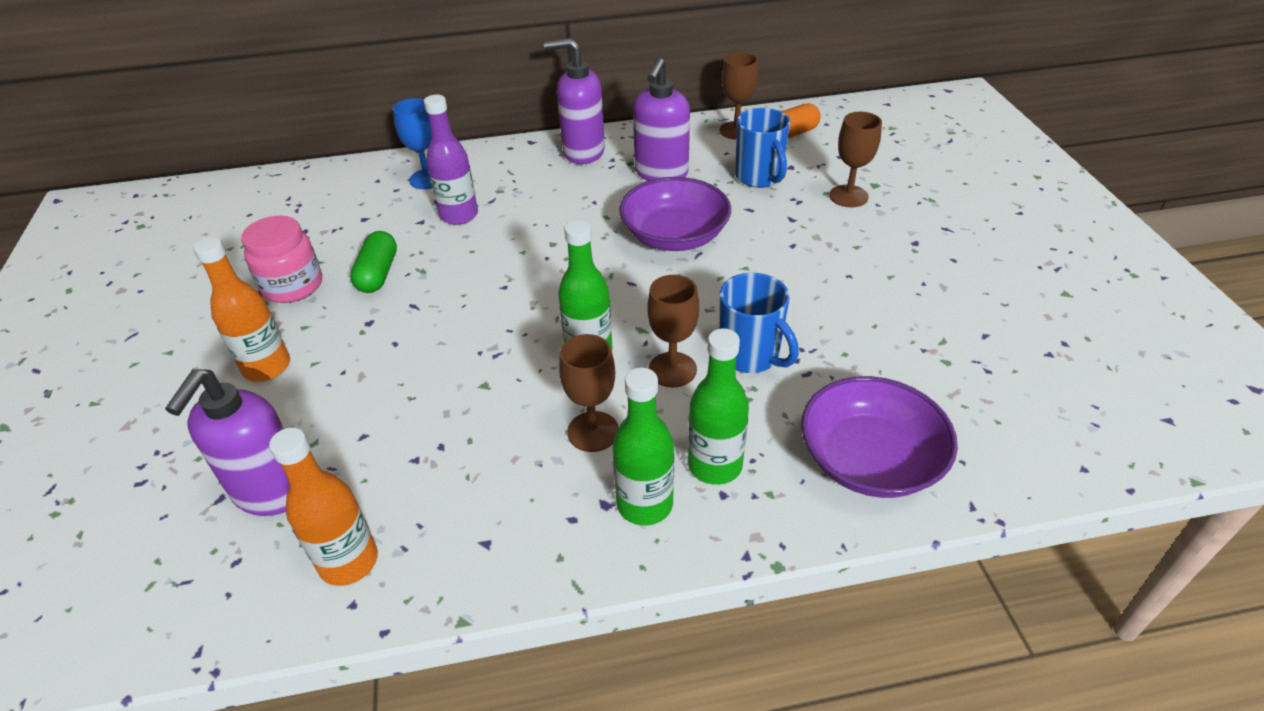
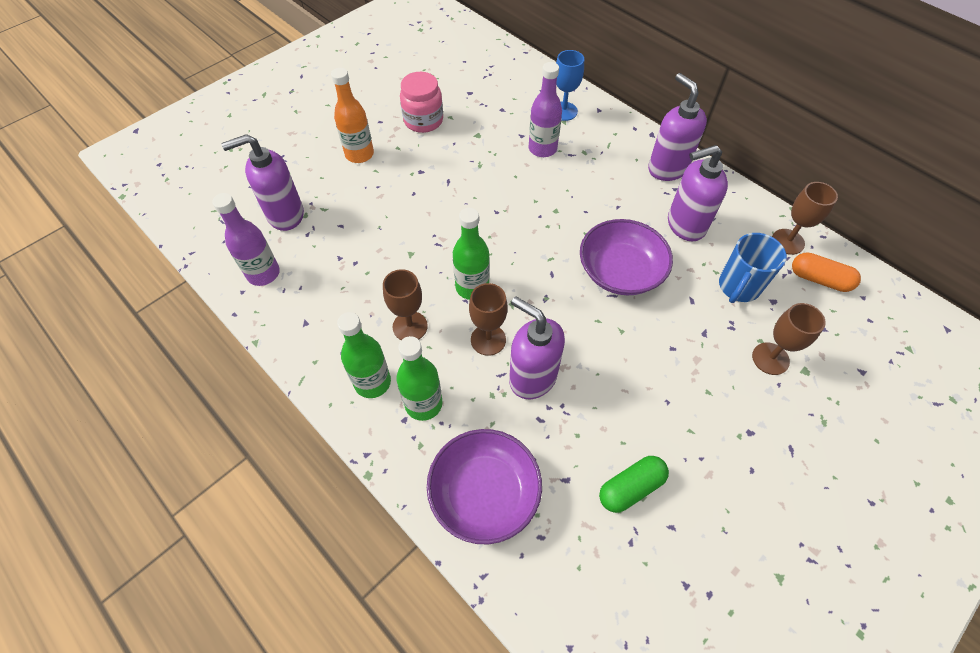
camera: 55 degrees right, 15 degrees up
orange bottle [269,428,378,586] -> purple bottle [212,193,280,286]
green capsule [350,231,397,293] -> green capsule moved to [599,456,669,513]
blue mug [719,273,799,373] -> purple soap dispenser [509,296,565,399]

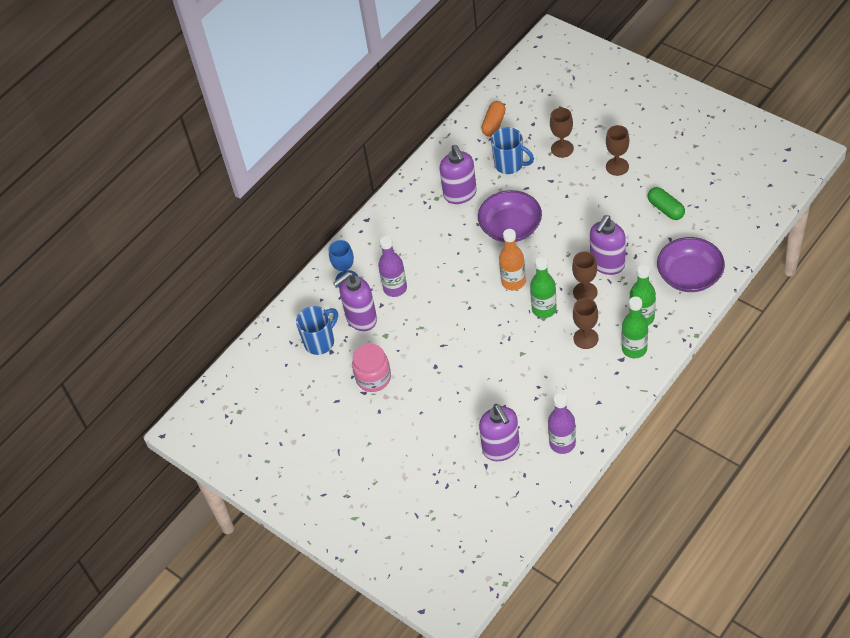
camera: 90 degrees left, 5 degrees down
orange bottle [331,68,374,163] -> orange bottle moved to [499,229,526,290]
purple soap dispenser [648,73,707,181] -> purple soap dispenser moved to [333,272,377,331]
brown goblet [772,182,838,255] -> brown goblet moved to [606,125,629,176]
none -> blue mug [296,306,338,355]

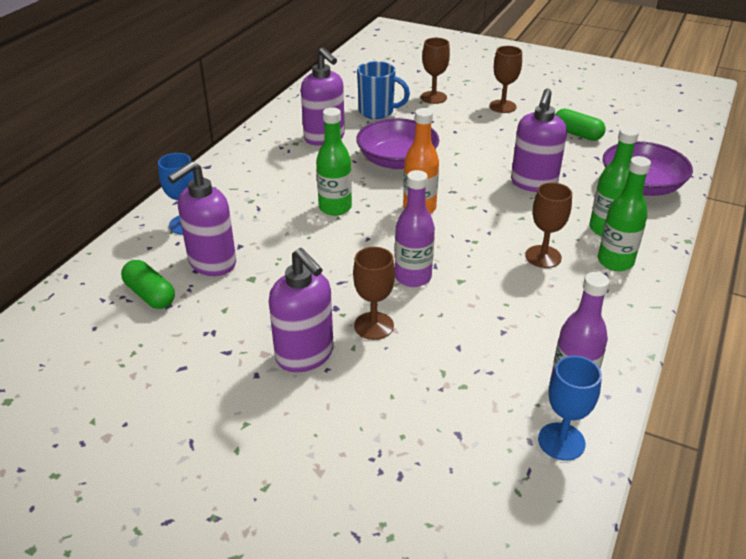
camera: 20 degrees left, 15 degrees down
blue mug [296,306,338,355] -> green capsule [121,260,175,309]
pink jar [352,344,391,392] -> none
purple bottle [378,236,407,297] -> purple bottle moved to [395,170,435,287]
purple soap dispenser [479,404,520,461] -> purple soap dispenser moved to [269,248,333,372]
orange capsule [481,101,506,137] -> none
green bottle [530,257,557,318] -> green bottle moved to [316,107,352,216]
brown goblet [572,251,598,300] -> brown goblet moved to [353,247,395,340]
none -> blue goblet [538,356,602,461]

